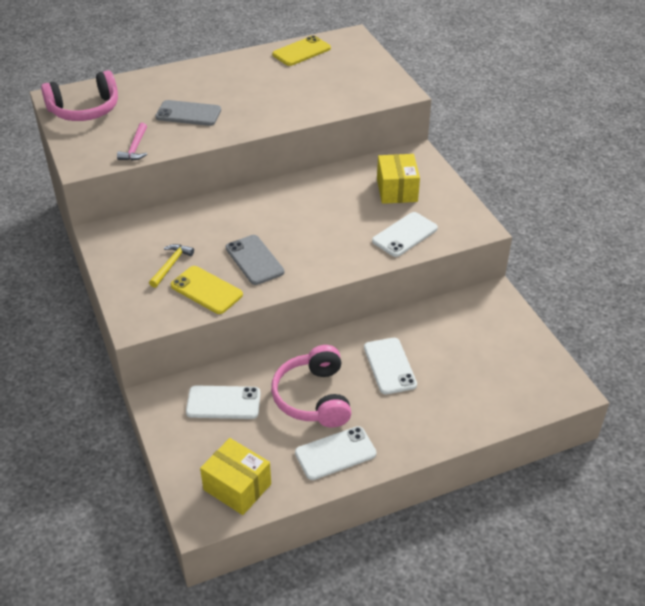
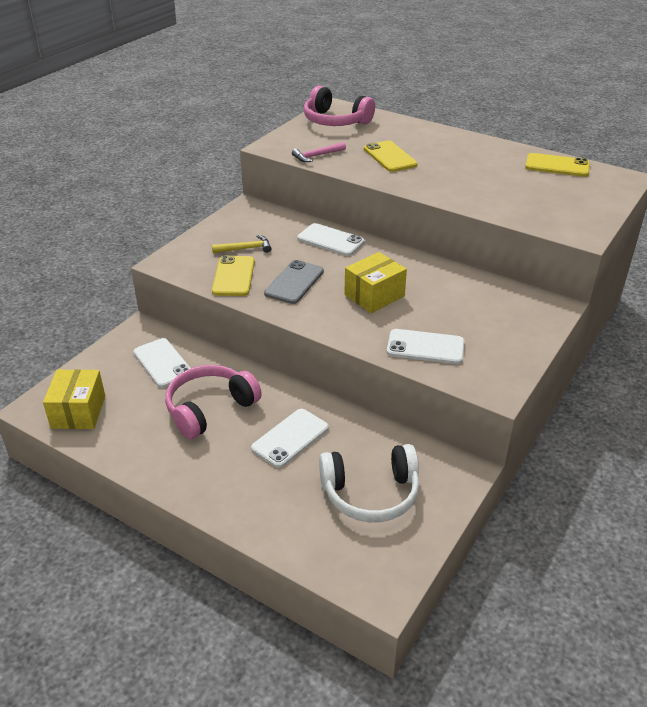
camera: 55 degrees right, 5 degrees down
grey phone [155,100,221,126] -> yellow phone [364,140,417,172]
white phone [295,426,376,480] -> white phone moved to [297,223,365,256]
yellow box [377,154,420,204] -> yellow box moved to [344,252,407,313]
none -> white headphones [319,444,420,522]

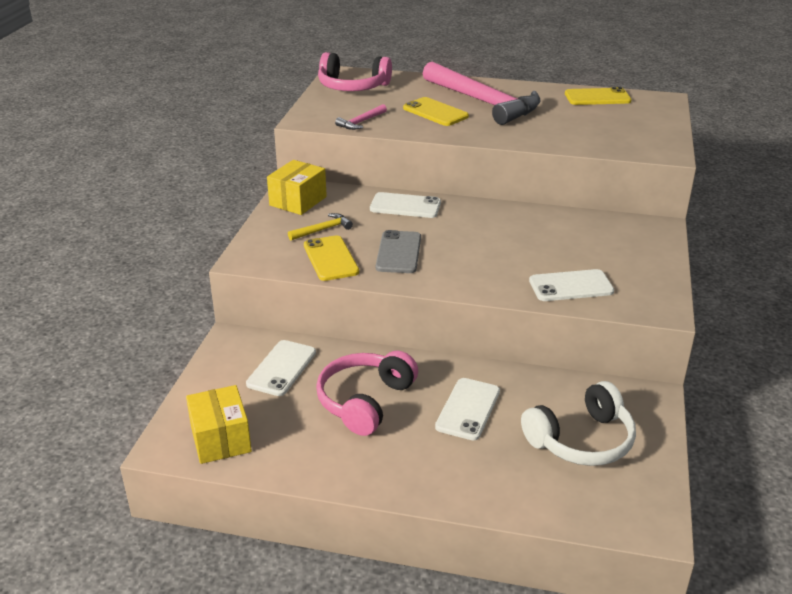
camera: 20 degrees left, 5 degrees down
white phone [133,338,191,388] -> white phone turned 75 degrees clockwise [246,340,316,396]
yellow box [344,252,407,313] -> yellow box moved to [267,160,327,215]
none -> pink hammer [423,61,541,125]

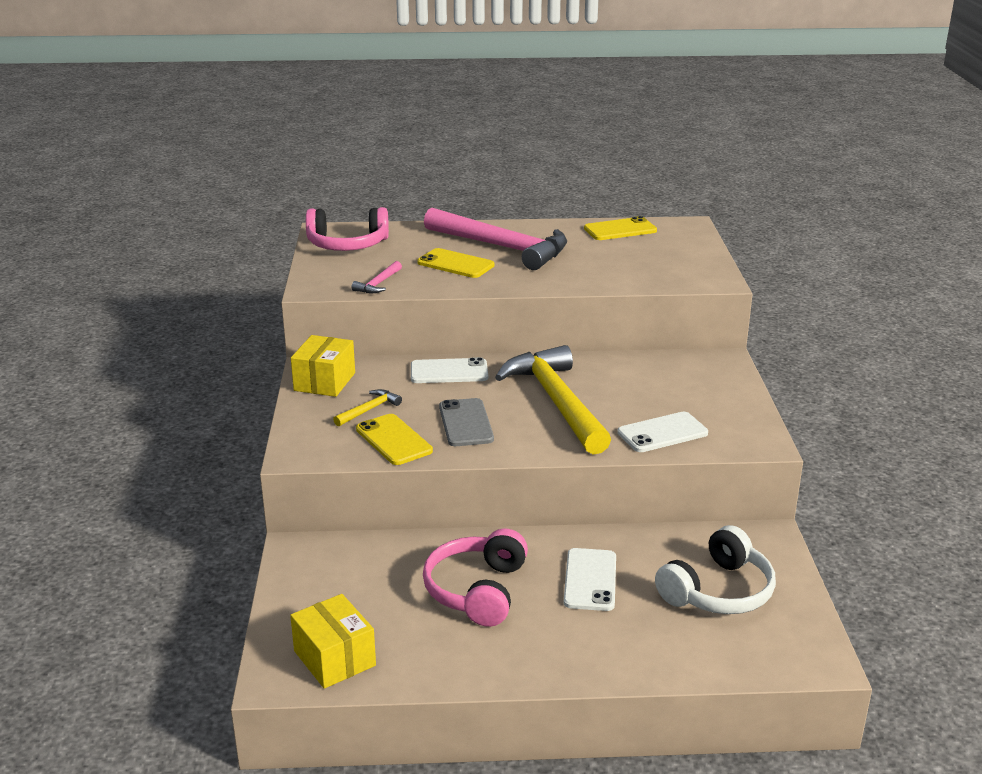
camera: 15 degrees left, 5 degrees down
white phone [246,340,316,396] -> none
none -> yellow hammer [495,345,611,455]

